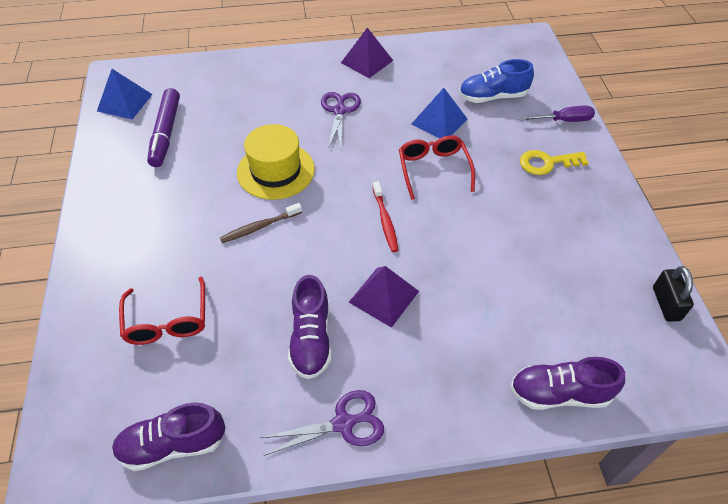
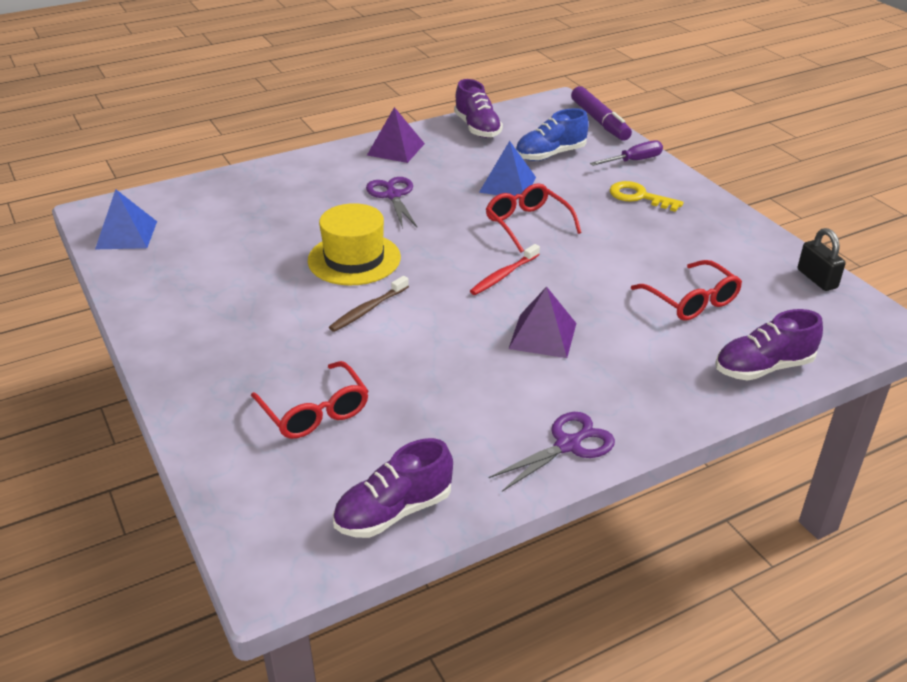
camera: 20 degrees left, 15 degrees down
purple marker [147,88,180,167] -> purple marker moved to [571,86,632,141]
purple shoe [288,275,332,379] -> purple shoe moved to [454,79,503,138]
red toothbrush [373,181,399,252] -> red toothbrush turned 75 degrees clockwise [470,244,540,295]
yellow key [520,150,589,175] -> yellow key turned 60 degrees clockwise [610,181,684,212]
none -> red glasses [631,260,742,321]

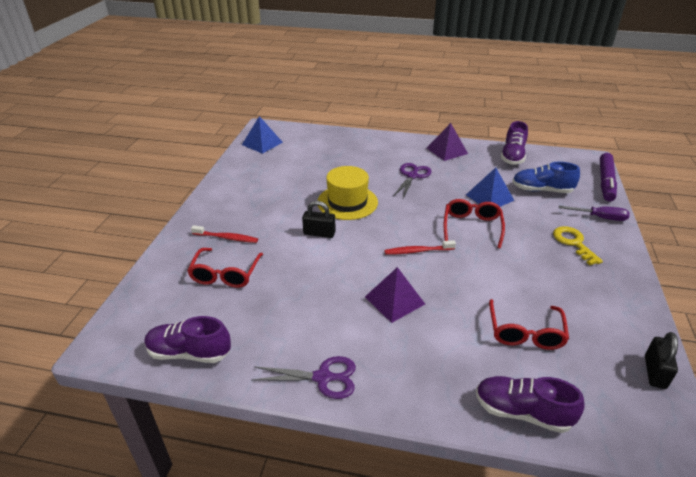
camera: 40 degrees right, 0 degrees up
brown toothbrush [329,276,409,332] -> black padlock [302,201,336,238]
none -> red toothbrush [191,225,258,243]

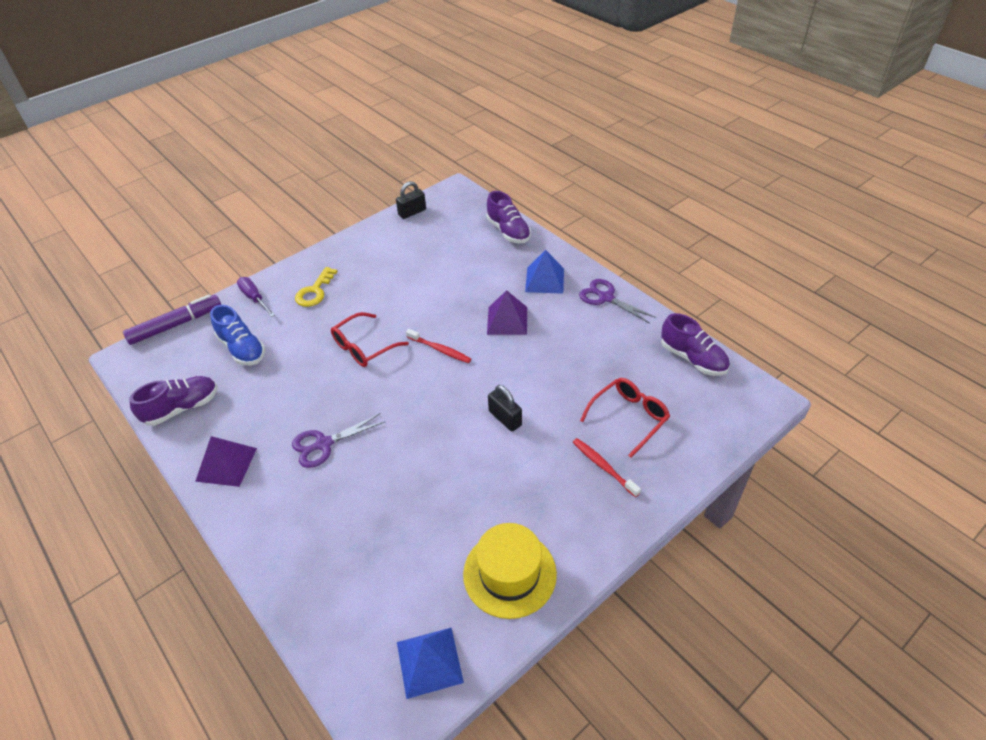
camera: 140 degrees left, 10 degrees up
yellow hat [317,166,378,220] -> yellow hat moved to [463,523,557,619]
blue pyramid [466,168,514,207] -> blue pyramid moved to [525,250,564,294]
red glasses [489,299,569,350] -> none

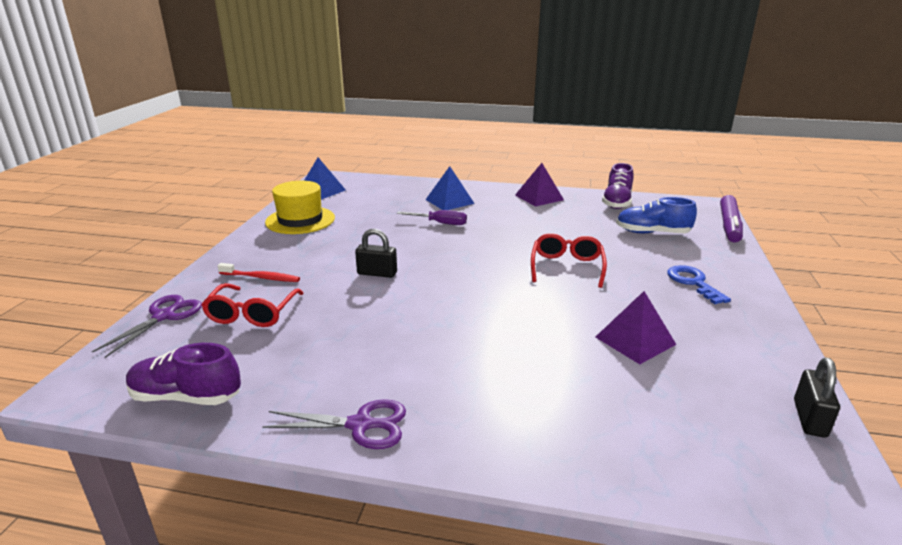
camera: 140 degrees right, 20 degrees down
purple screwdriver [237,277,275,317] -> purple screwdriver moved to [397,210,467,225]
purple scissors [292,413,385,468] -> purple scissors moved to [92,295,202,358]
yellow key [295,267,338,307] -> blue key [667,265,731,304]
red toothbrush [406,329,471,363] -> none
purple shoe [487,191,531,243] -> none
purple pyramid [487,290,527,335] -> purple pyramid moved to [596,291,676,364]
blue pyramid [525,250,564,294] -> blue pyramid moved to [425,166,475,210]

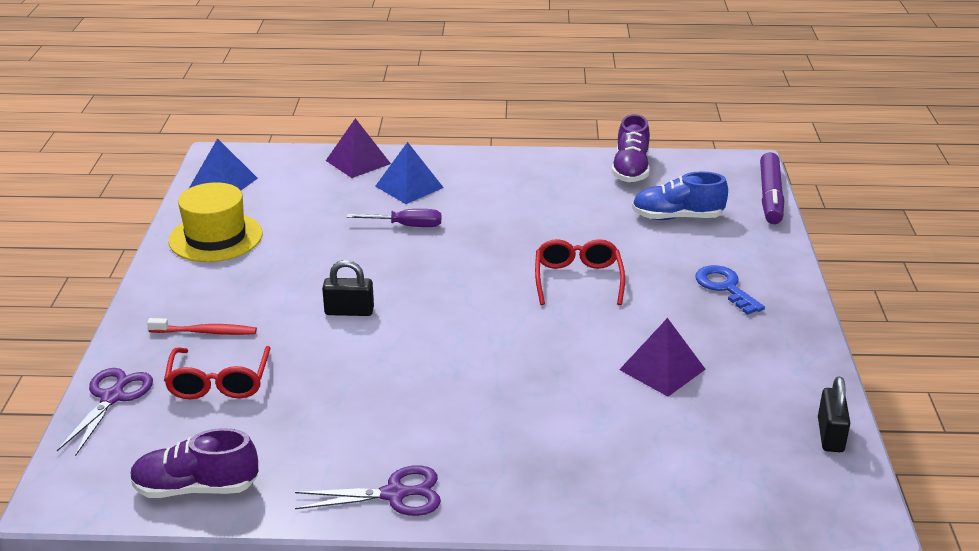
camera: 10 degrees left, 5 degrees up
purple pyramid [515,163,564,207] -> purple pyramid moved to [326,118,391,178]

